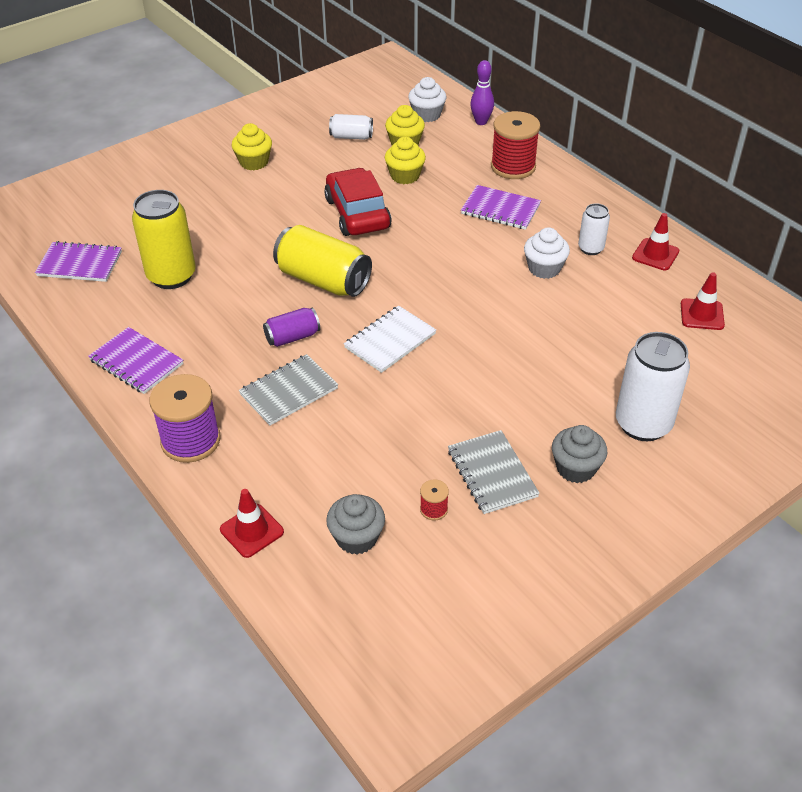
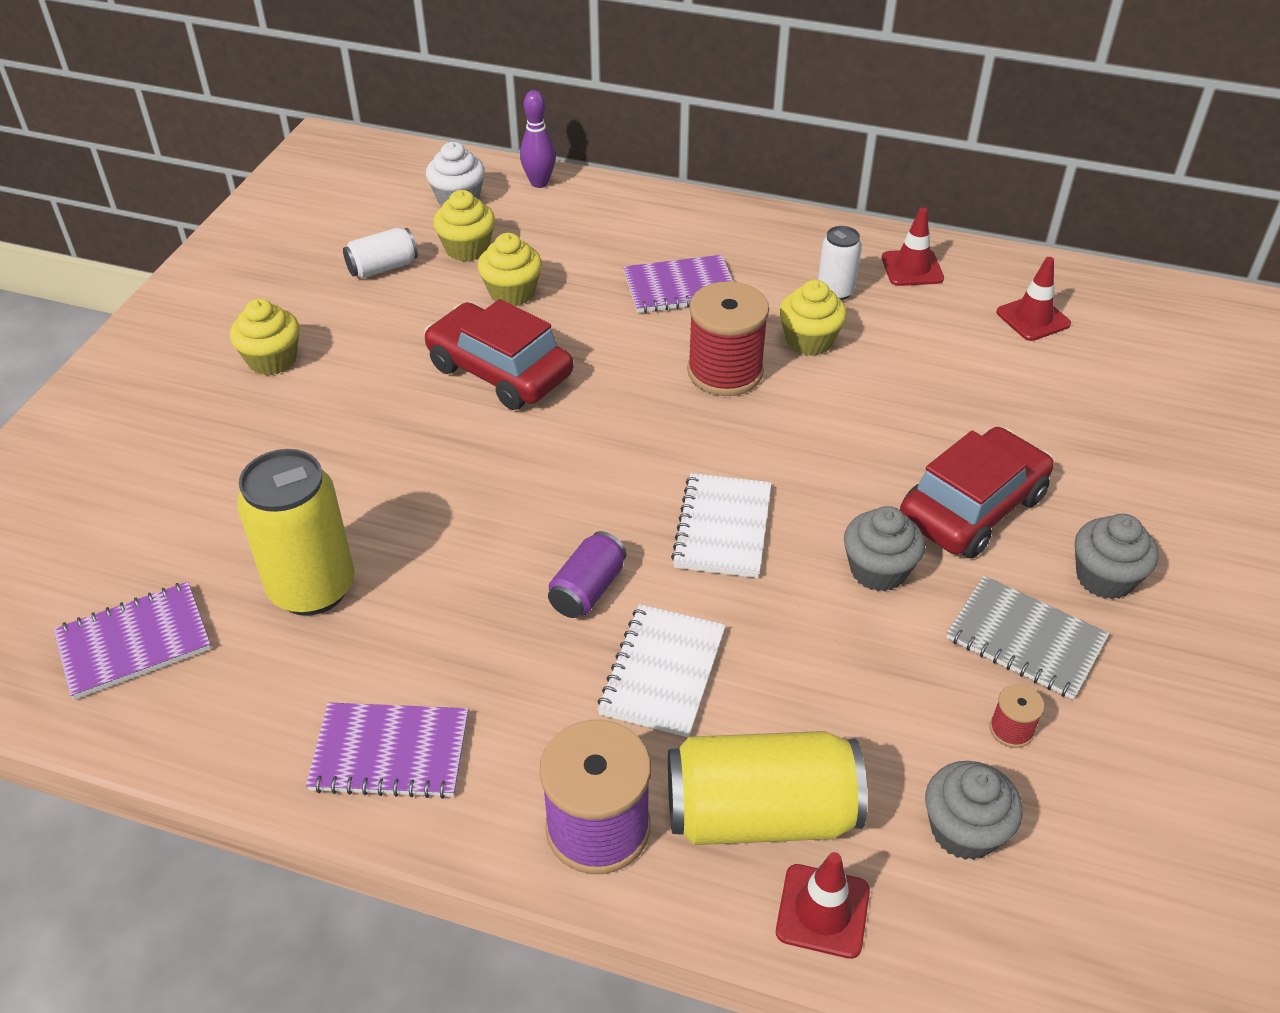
camera: 35 degrees left, 0 degrees up
grey notebook [239,354,338,425] -> white notebook [597,604,726,737]
yellow can [273,225,372,297] -> yellow can moved to [668,731,867,845]
red spool [491,111,540,179] -> red spool moved to [687,281,769,396]
white cupcake [524,227,570,279] -> yellow cupcake [779,280,847,356]
white can [616,332,690,441] -> none
none -> grey cupcake [844,506,925,591]
none -> red car [900,427,1054,558]

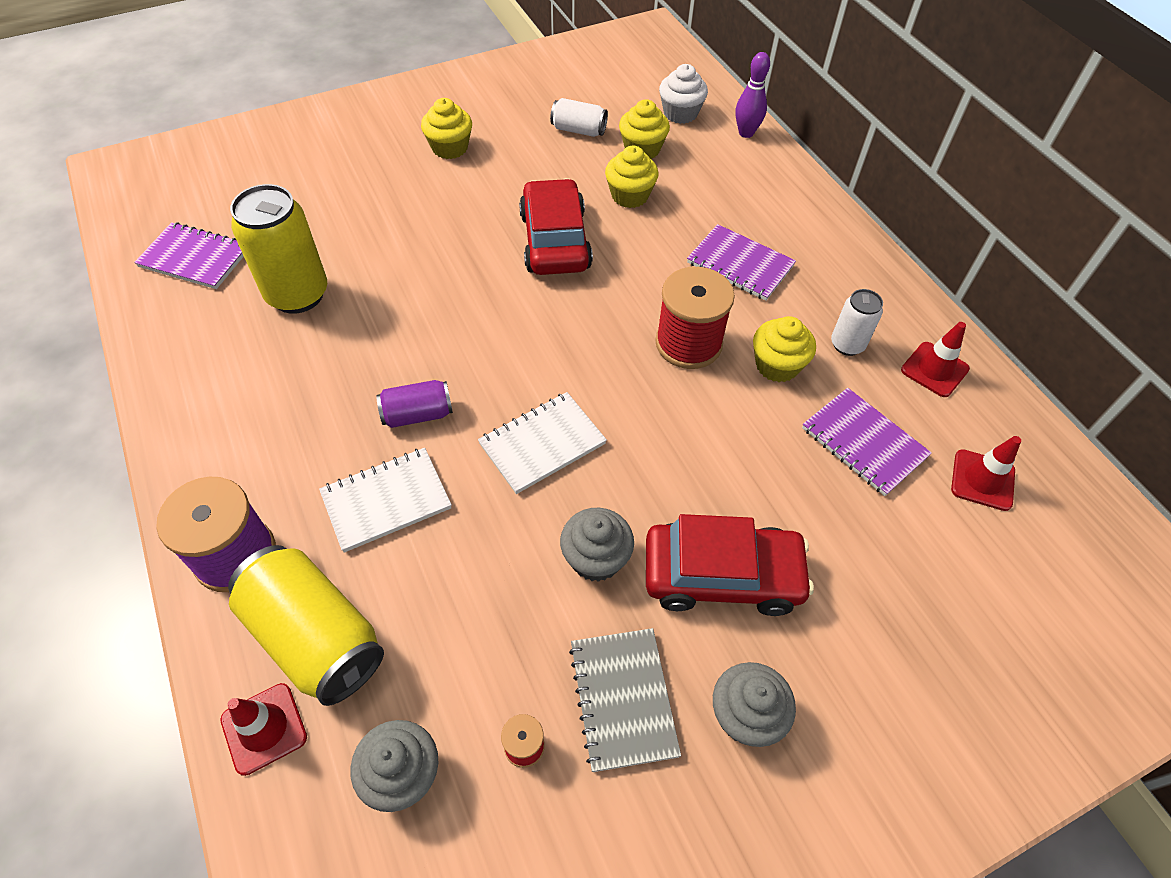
camera: 45 degrees right, 10 degrees up
purple notebook [306,702,469,799] -> purple notebook moved to [802,388,932,496]

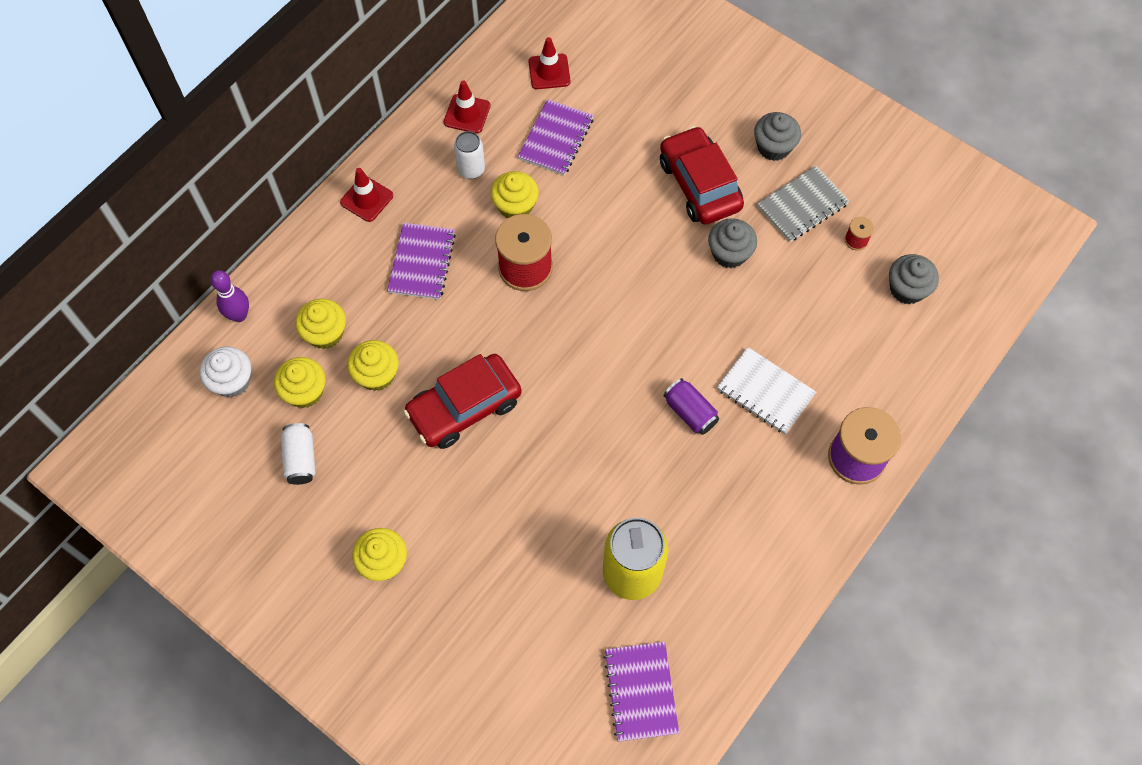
camera: 115 degrees left, 10 degrees up
red traffic cone [220,683,307,776] -> red traffic cone moved to [340,168,393,222]
yellow can [228,545,384,706] -> none
white notebook [478,392,607,494] -> none
none -> yellow cupcake [295,299,346,349]

